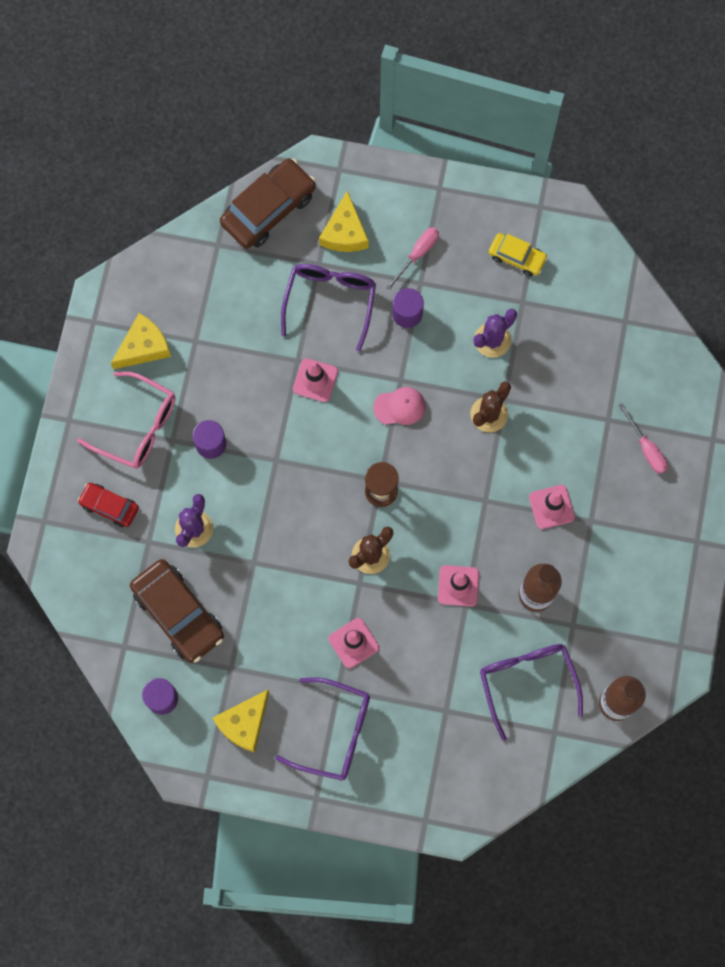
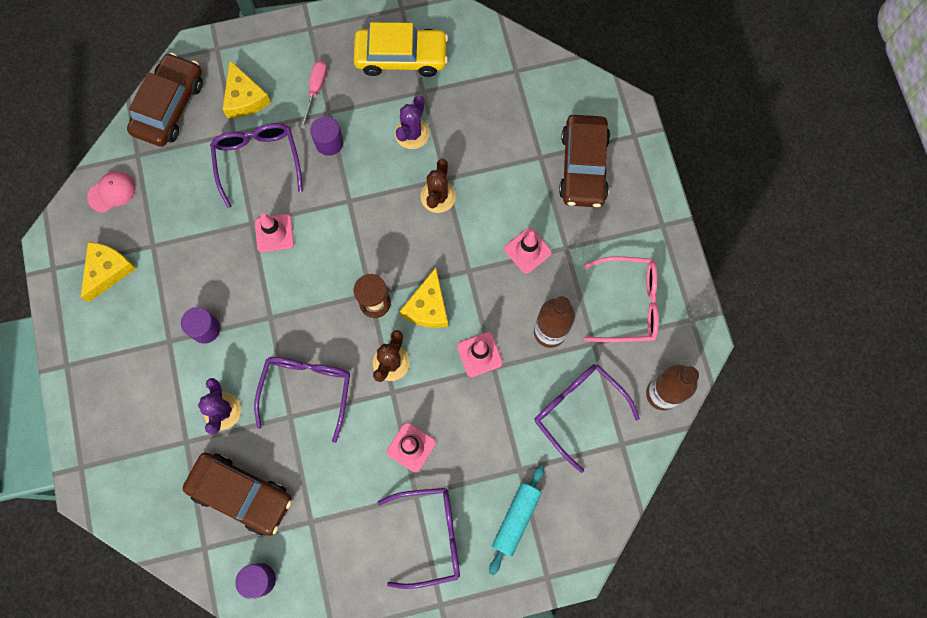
camera: 25 degrees left, 0 degrees up
pink glasses [77,371,175,469] -> pink glasses moved to [583,256,659,342]
red car [78,483,139,527] -> none
yellow cheese [213,690,269,752] -> yellow cheese moved to [400,268,448,328]
pink cap [373,387,426,425] -> pink cap moved to [87,171,136,212]
yellow car [489,233,548,276] -> yellow car [353,22,448,77], size x1.78
pink screwdriver [618,403,668,474] -> brown car [559,115,610,207]
none -> purple glasses [254,357,350,443]
none -> turquoise rolling pin [489,465,544,575]

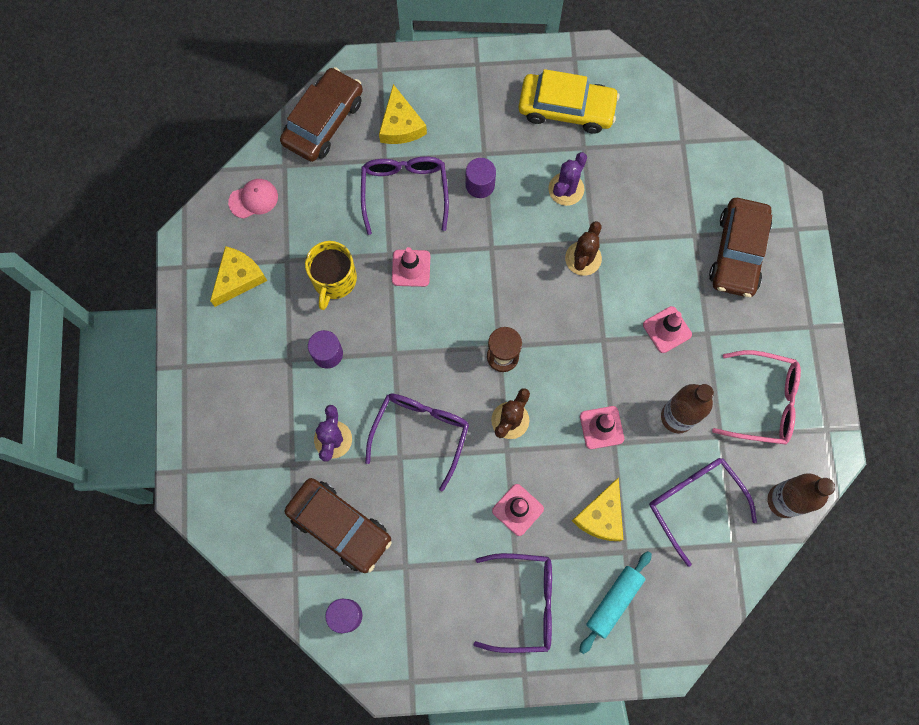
camera: 10 degrees right, 0 degrees up
pink screwdriver [301,61,327,129] -> none
yellow cheese [400,268,448,328] -> yellow cheese moved to [572,477,623,541]
none -> yellow mug [305,241,357,310]

